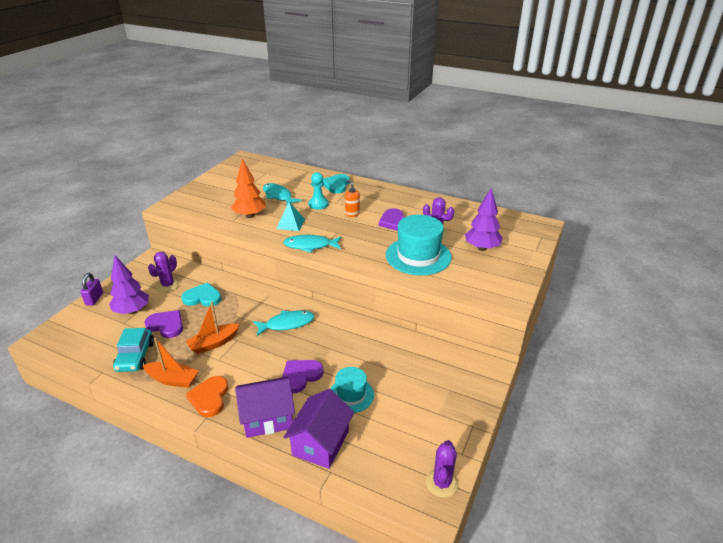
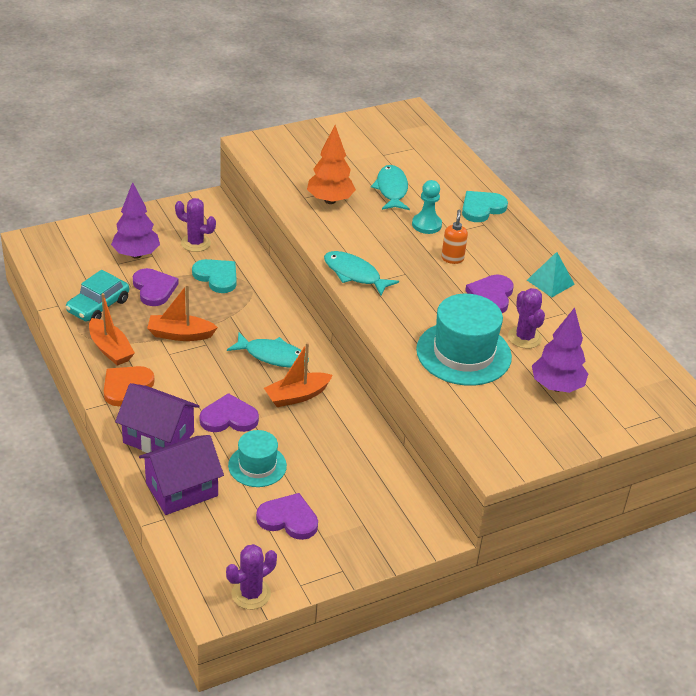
camera: 35 degrees right, 5 degrees up
purple padlock [80,273,103,306] -> none
purple cactus [148,252,179,292] -> purple cactus turned 45 degrees clockwise [175,198,216,252]
turquoise pyramid [276,202,305,231] -> turquoise pyramid moved to [527,252,575,297]
none -> purple heart [256,493,318,540]
none -> orange boat [264,342,333,407]

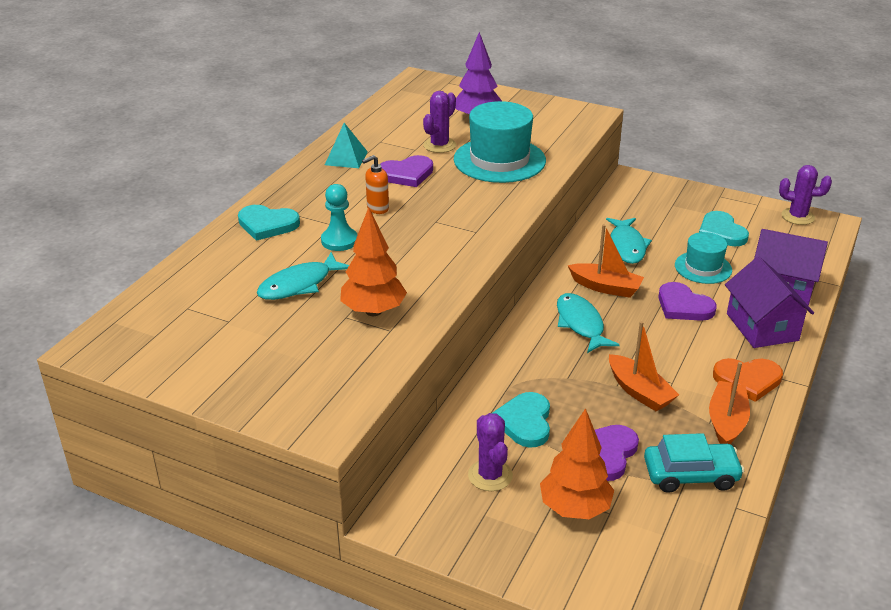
camera: 125 degrees left, 5 degrees down
purple tree [111,182,160,259] -> orange tree [540,408,614,519]
purple heart [256,493,318,540] -> turquoise heart [699,211,749,246]
turquoise fish [324,251,399,296] -> turquoise fish moved to [606,218,652,264]

